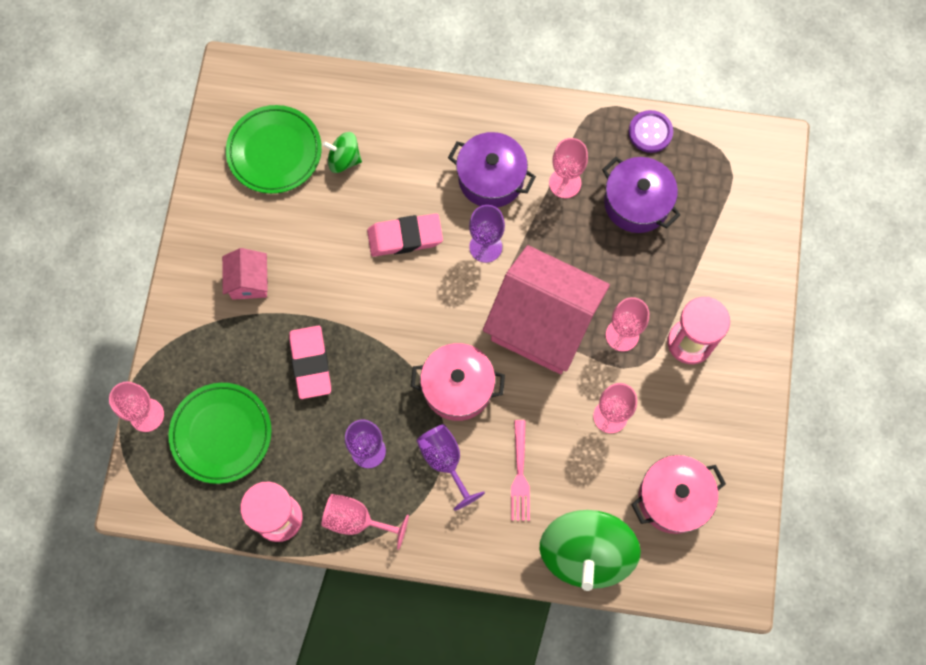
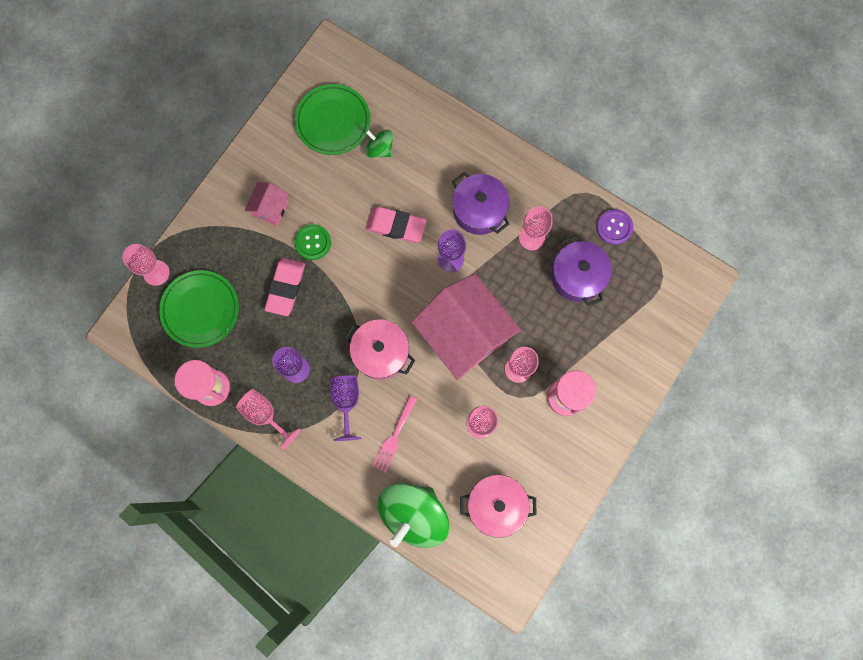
camera: 25 degrees right, 5 degrees up
none -> green button [294,224,331,260]

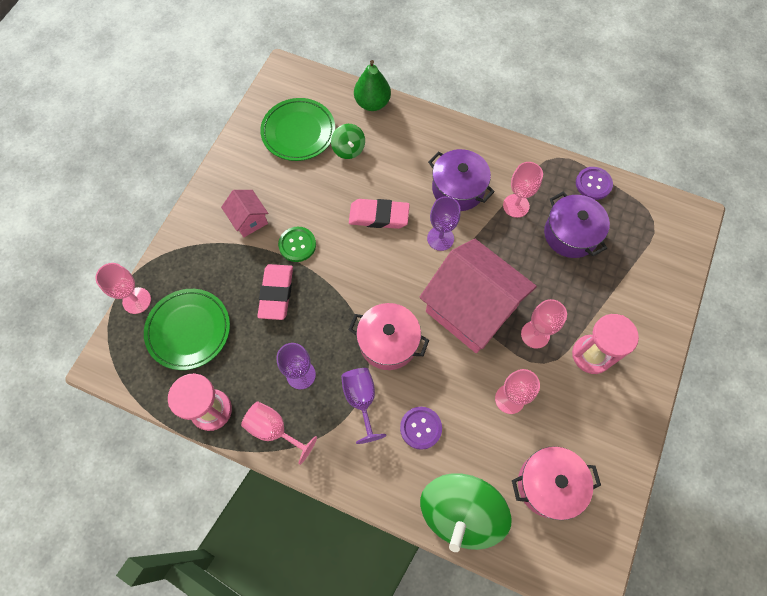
camera: 10 degrees left, 10 degrees down
pink house [245,183,289,226] -> pink house turned 45 degrees counterclockwise [221,190,268,237]
green spinning top [365,130,393,158] -> green spinning top turned 135 degrees counterclockwise [331,124,365,159]
pink fork [373,395,417,472] -> purple button [400,407,442,450]
none -> green pear [354,60,391,111]

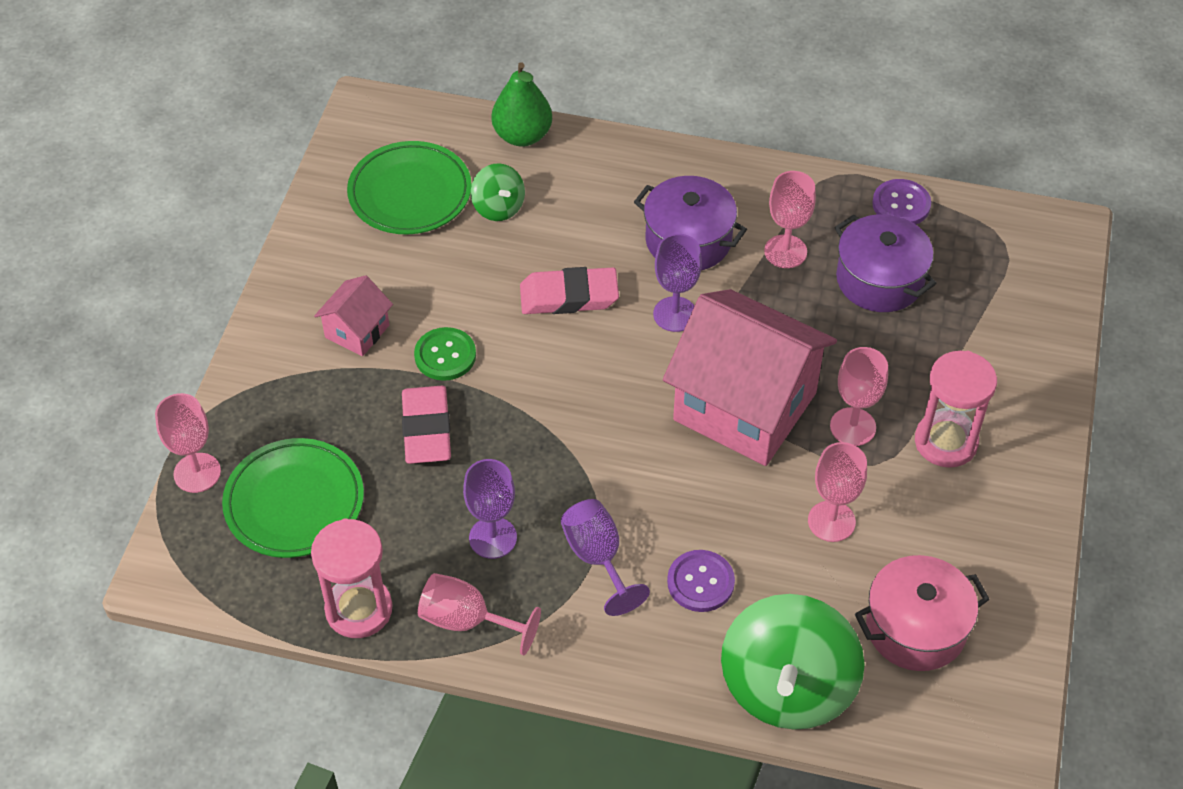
camera: 10 degrees left, 15 degrees down
pink house [221,190,268,237] -> pink house turned 75 degrees clockwise [314,275,393,356]
pink pot [348,303,429,370] -> none

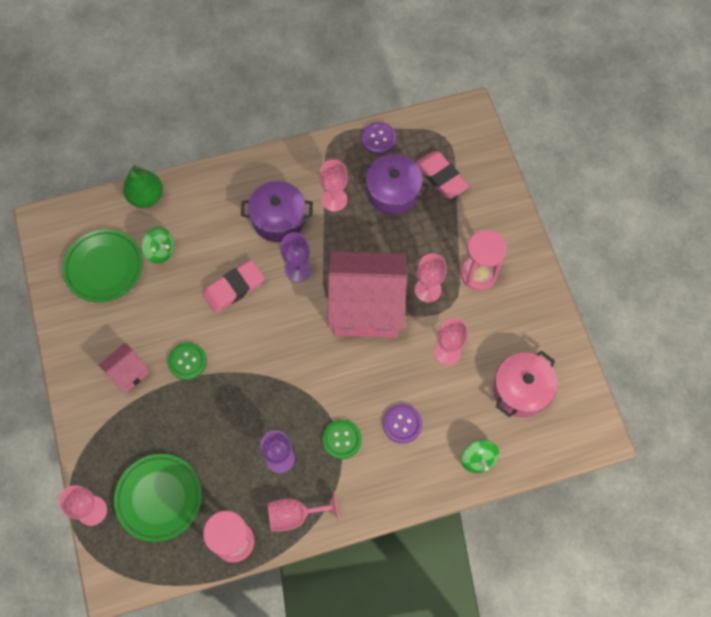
camera: 30 degrees left, 15 degrees up
pink house [314,275,393,356] -> pink house turned 45 degrees clockwise [99,343,149,393]
pink eraser [402,386,451,464] -> pink eraser moved to [416,151,469,199]
purple goblet [561,499,650,616] -> green button [322,420,362,459]
green spinning top [721,594,865,730] -> green spinning top [461,440,499,473], size x0.49

